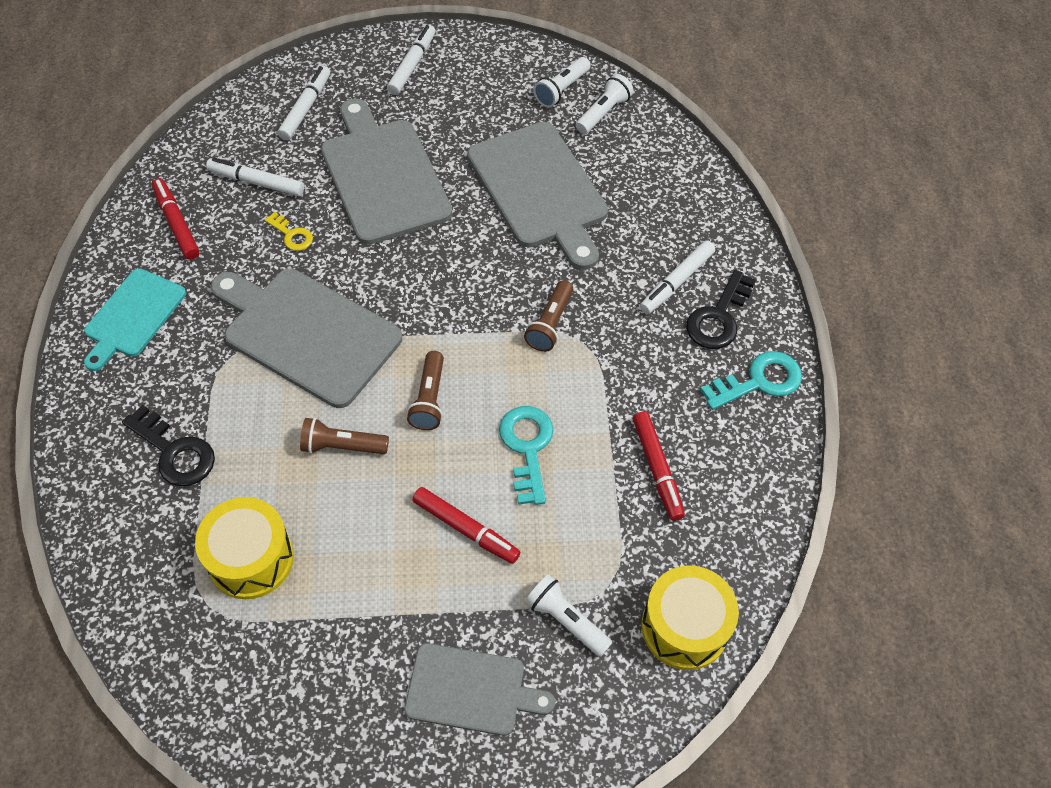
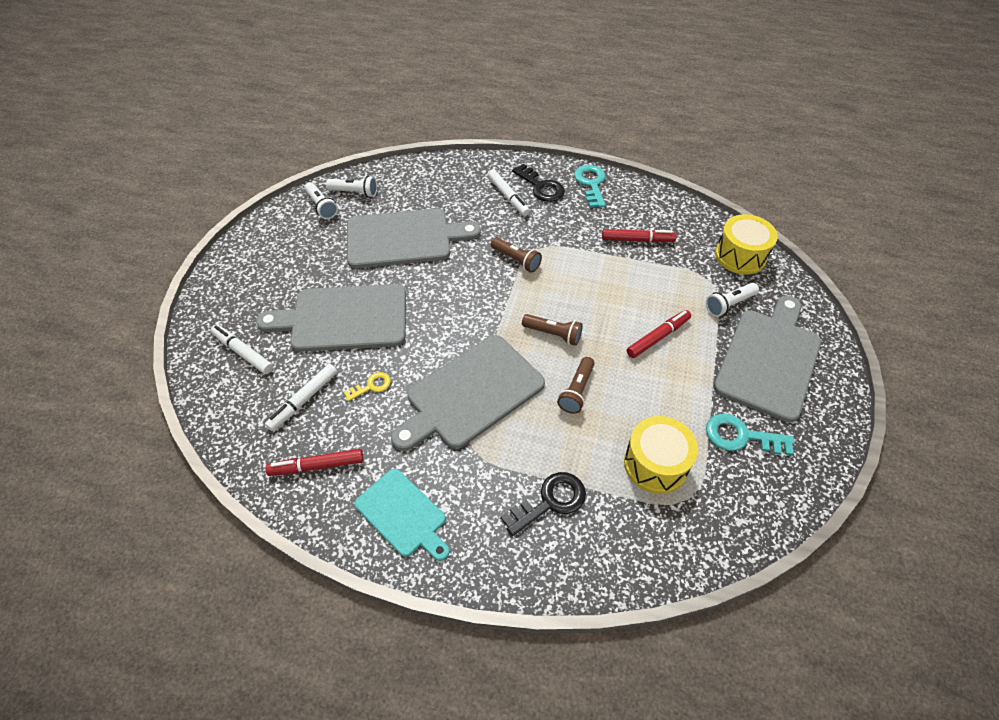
camera: 70 degrees left, 5 degrees down
white marker [387,25,436,95] -> none
grey cutting board [404,643,555,736] -> grey cutting board [714,296,821,423], size x1.66
turquoise key [499,406,553,505] -> turquoise key moved to [706,413,794,455]
white flashlight [576,74,634,134] -> white flashlight turned 135 degrees clockwise [326,176,377,198]

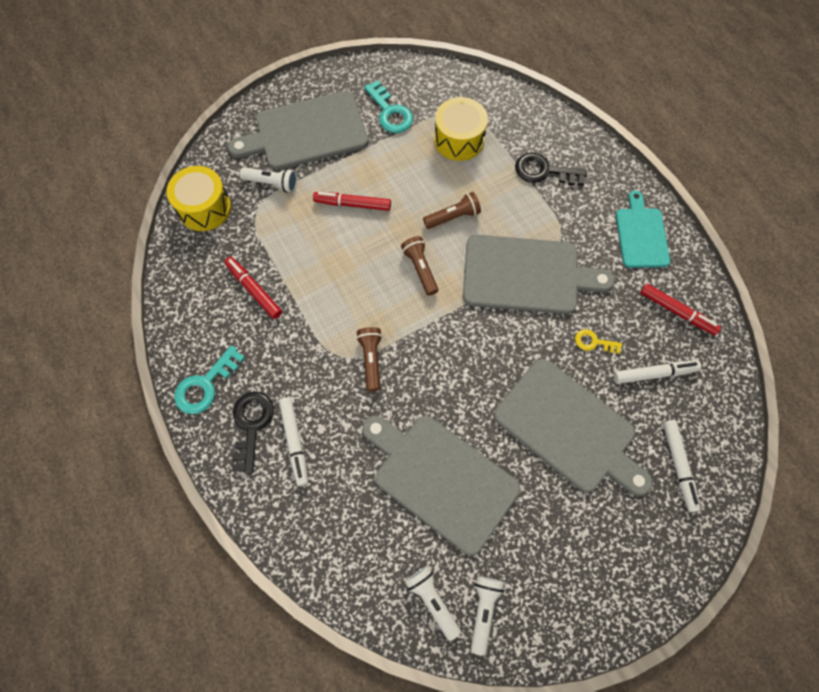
camera: 135 degrees left, 15 degrees up
white marker [488,170,530,216] -> white marker turned 150 degrees clockwise [279,398,308,486]

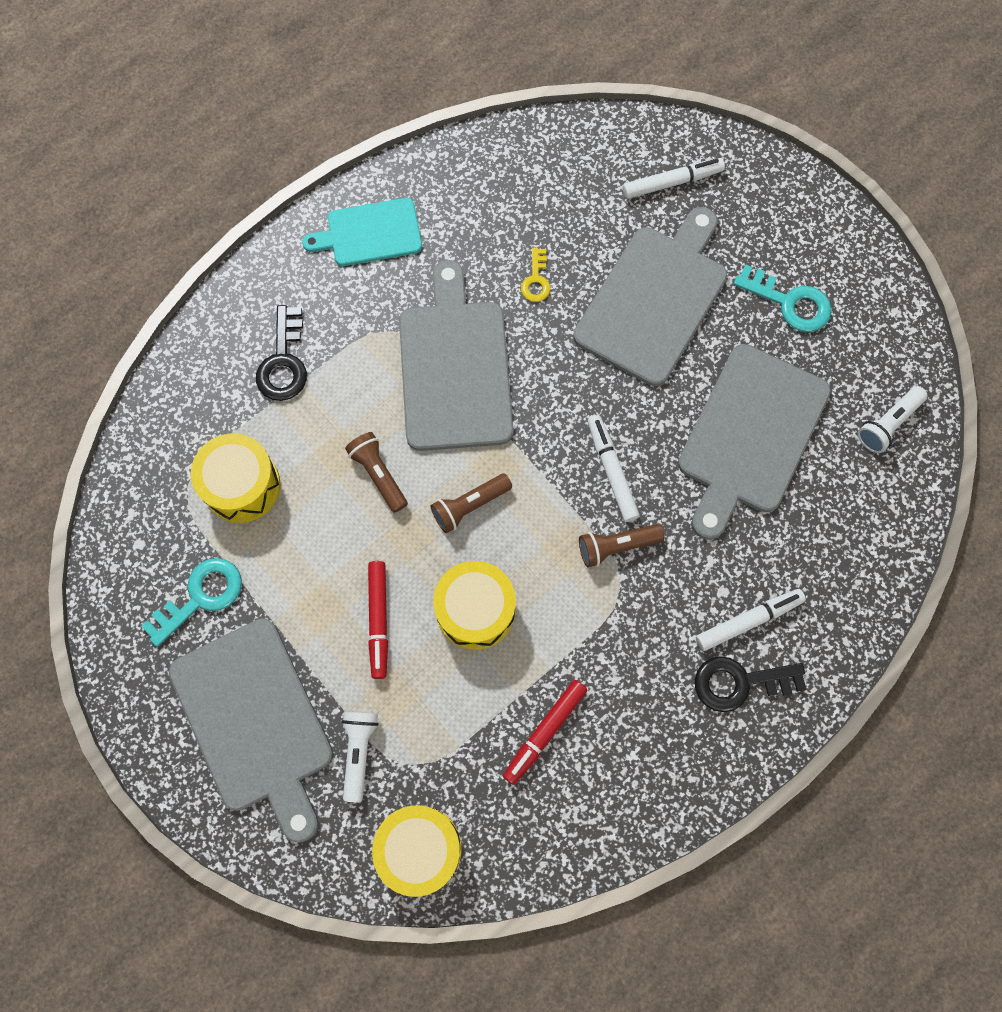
camera: 100 degrees left, 5 degrees up
turquoise key [174,345,245,414] -> turquoise key moved to [734,264,832,332]
white flashlight [471,576,504,656] -> none
white marker [614,360,701,384] -> white marker moved to [588,415,640,522]
red marker [640,283,721,335] -> none
none -> yellow drum [433,561,516,650]

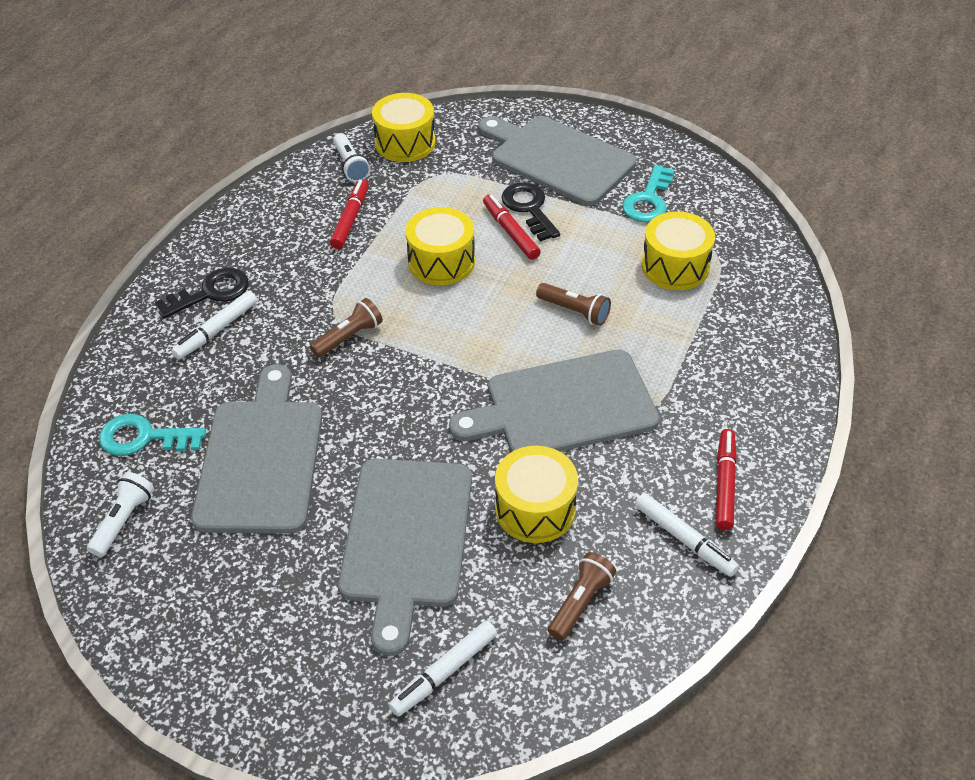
camera: 155 degrees right, 25 degrees down
black key [256,305,307,401] -> black key moved to [502,182,560,242]
turquoise cutting board [302,198,422,266] -> red marker [716,429,737,530]
white flashlight [341,712,379,802] -> white flashlight moved to [333,133,370,182]
grey cutting board [399,260,514,451] -> grey cutting board turned 105 degrees clockwise [449,350,659,452]
brown flashlight [430,473,512,533] -> brown flashlight moved to [548,552,616,641]
yellow key [521,248,550,302] -> yellow drum [495,446,578,543]
white marker [588,415,640,522] -> white marker moved to [635,493,739,577]
turquoise key [734,264,832,332] -> turquoise key moved to [99,414,206,456]

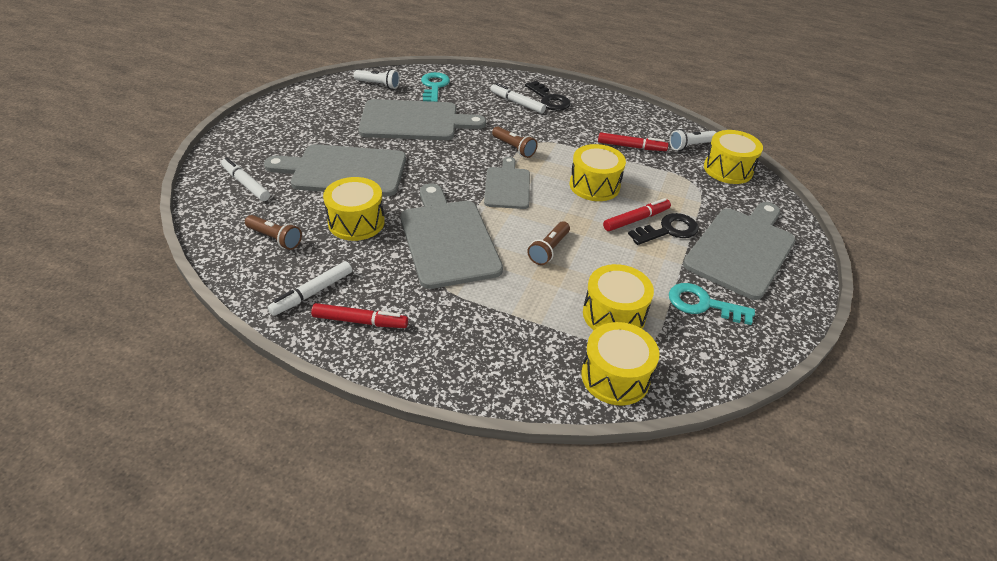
camera: 85 degrees right, 5 degrees down
none -> grey cutting board [484,157,530,209]
none -> yellow drum [581,322,659,406]

